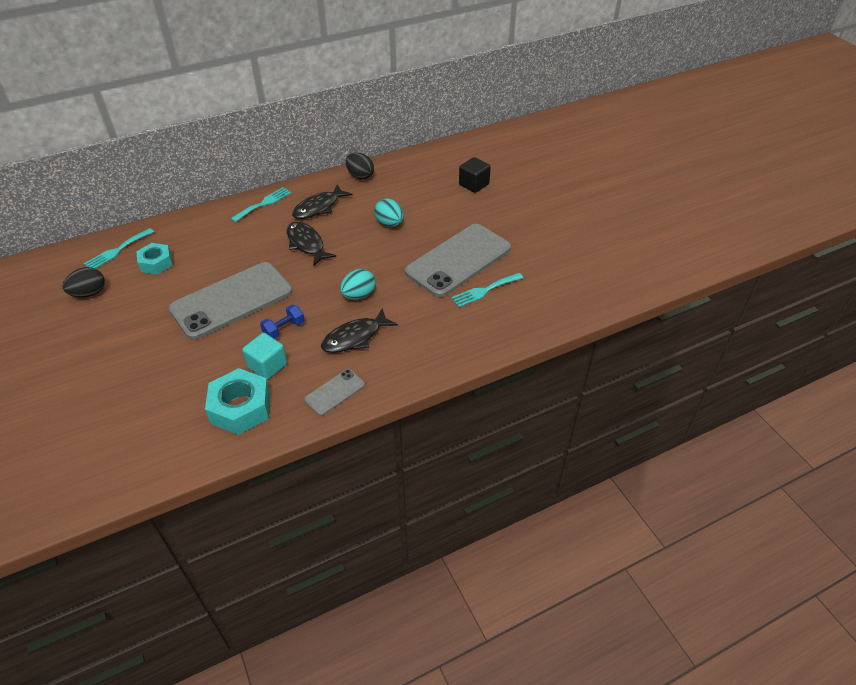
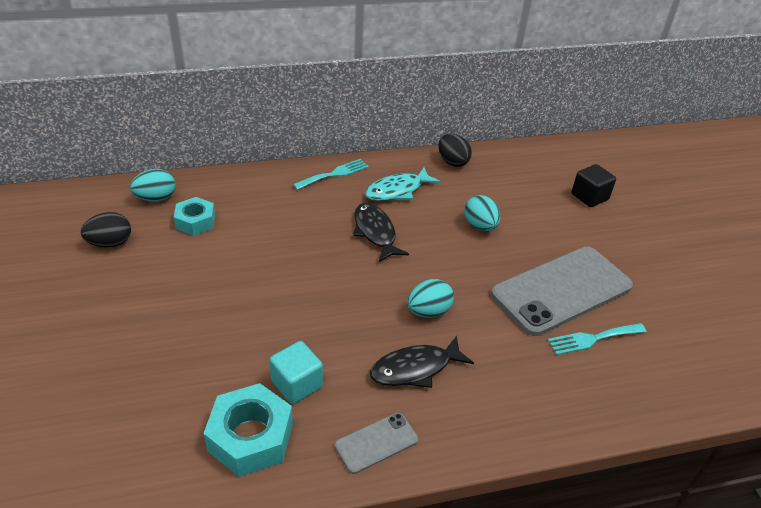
camera: 10 degrees right, 5 degrees down
turquoise fork [84,228,154,269] -> turquoise egg [130,169,176,202]
grey phone [169,262,292,340] -> none
blue dumbbell [260,305,304,339] -> none
black fish [292,185,353,219] -> turquoise fish [365,167,441,201]

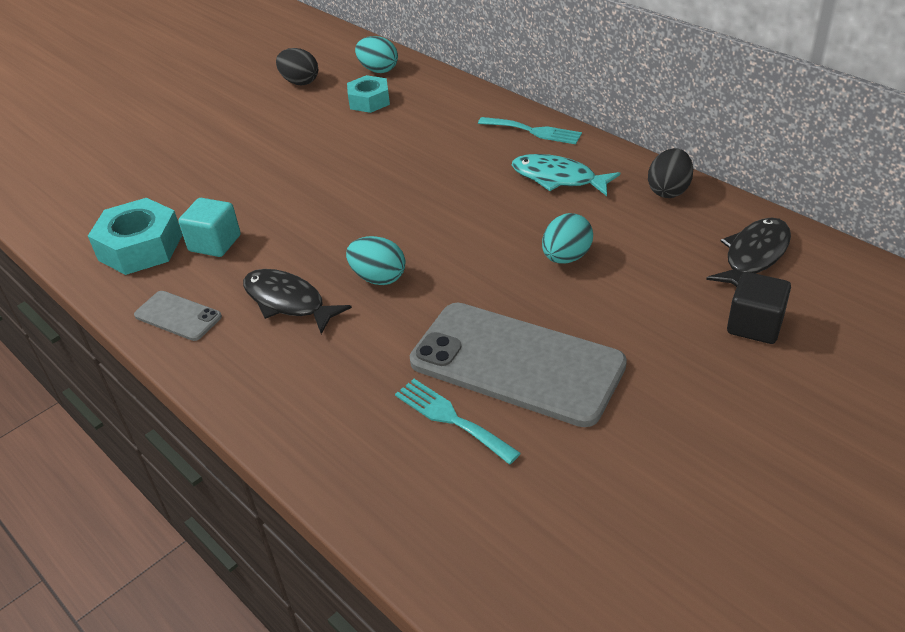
camera: 65 degrees right, 0 degrees up
black fish [353,203,409,262] -> black fish moved to [706,217,791,287]

